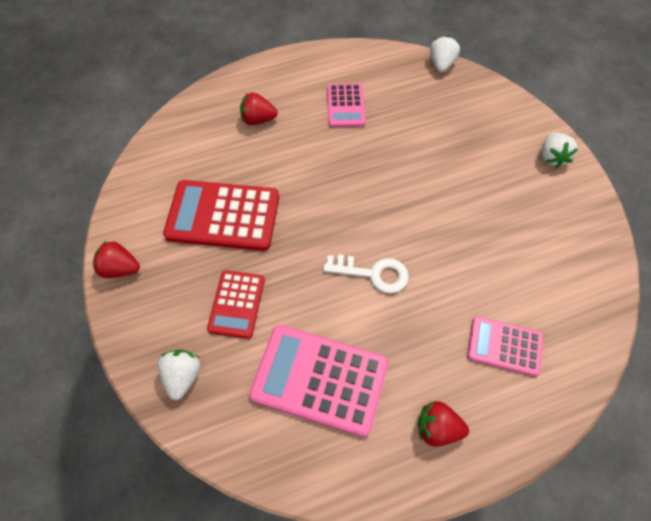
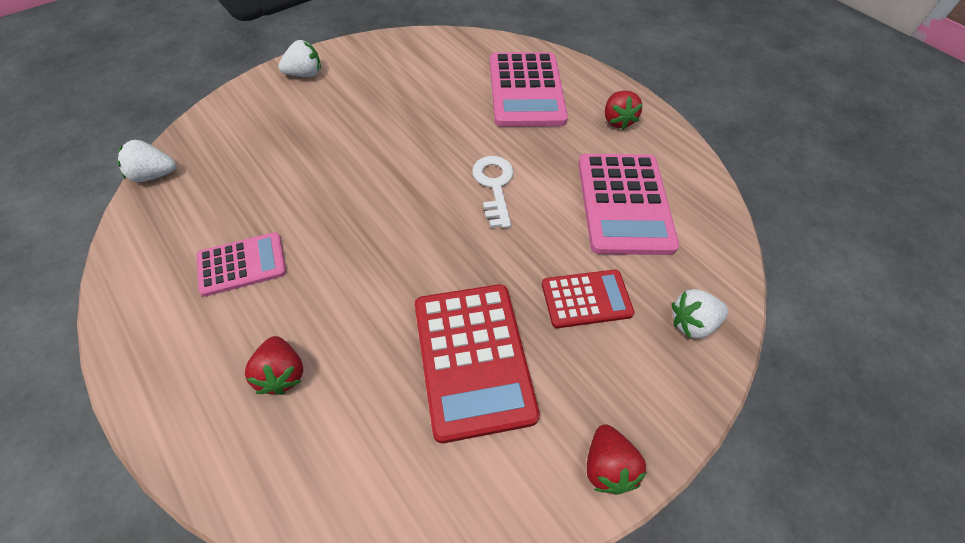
camera: 110 degrees left, 5 degrees down
pink calculator [467,316,543,377] -> pink calculator [490,52,568,127], size x1.70

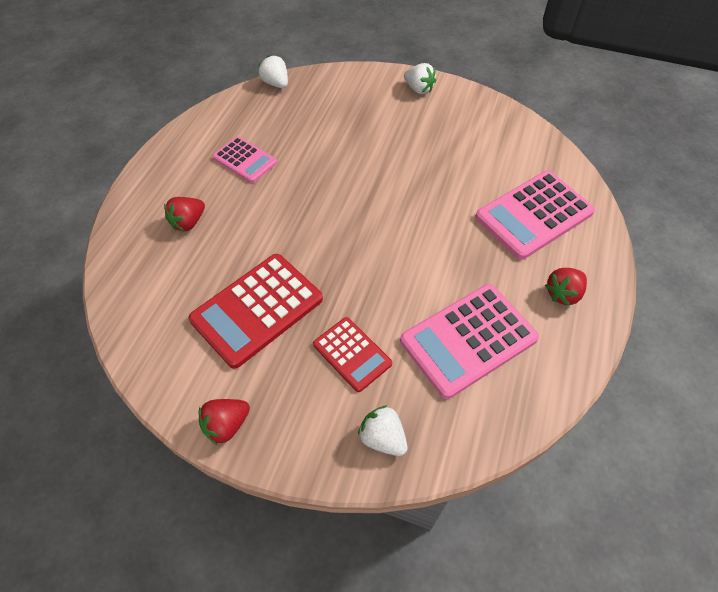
camera: 60 degrees right, 0 degrees up
white key [472,156,514,228] -> none

